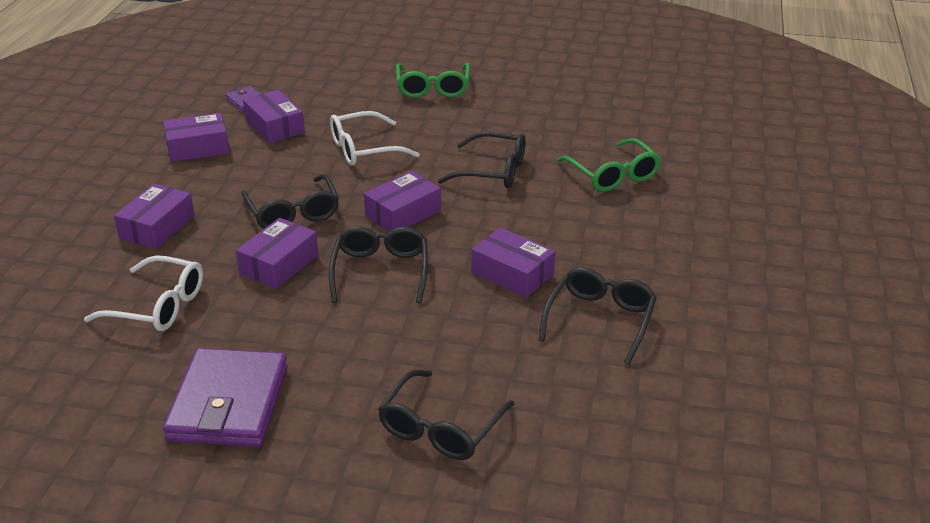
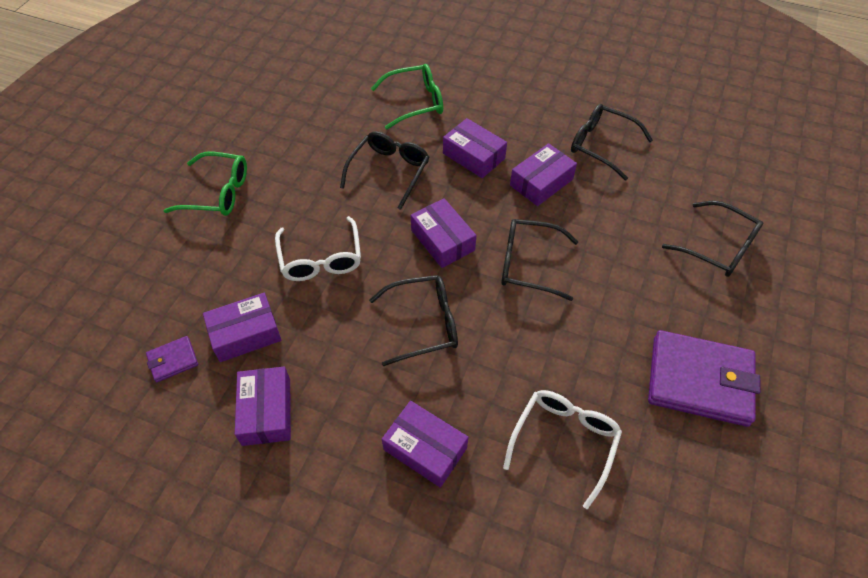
camera: 80 degrees left, 20 degrees up
purple box [236,218,319,289] -> purple box moved to [443,118,507,178]

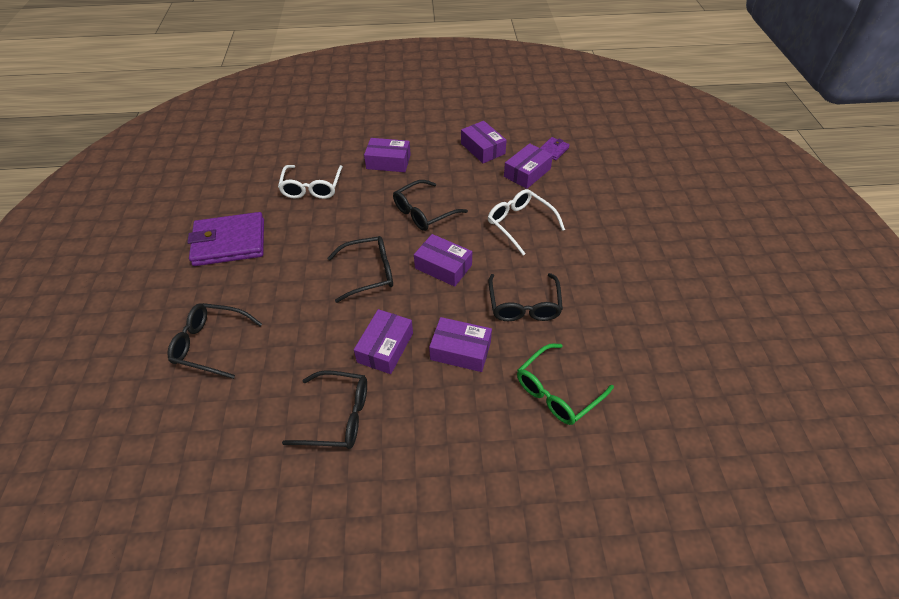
camera: 155 degrees right, 5 degrees down
green glasses [164,152,247,216] -> none

